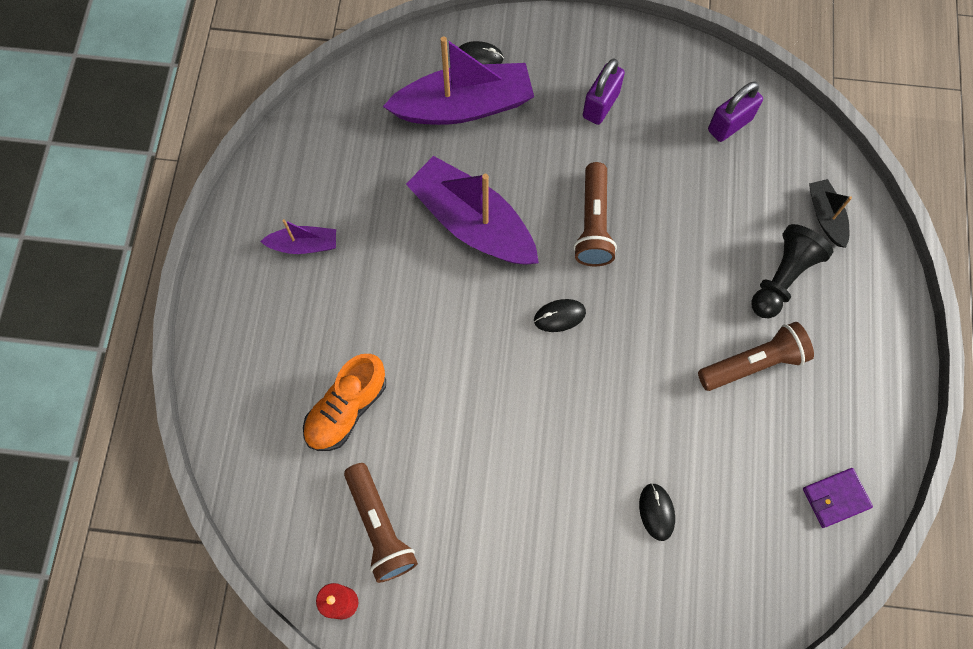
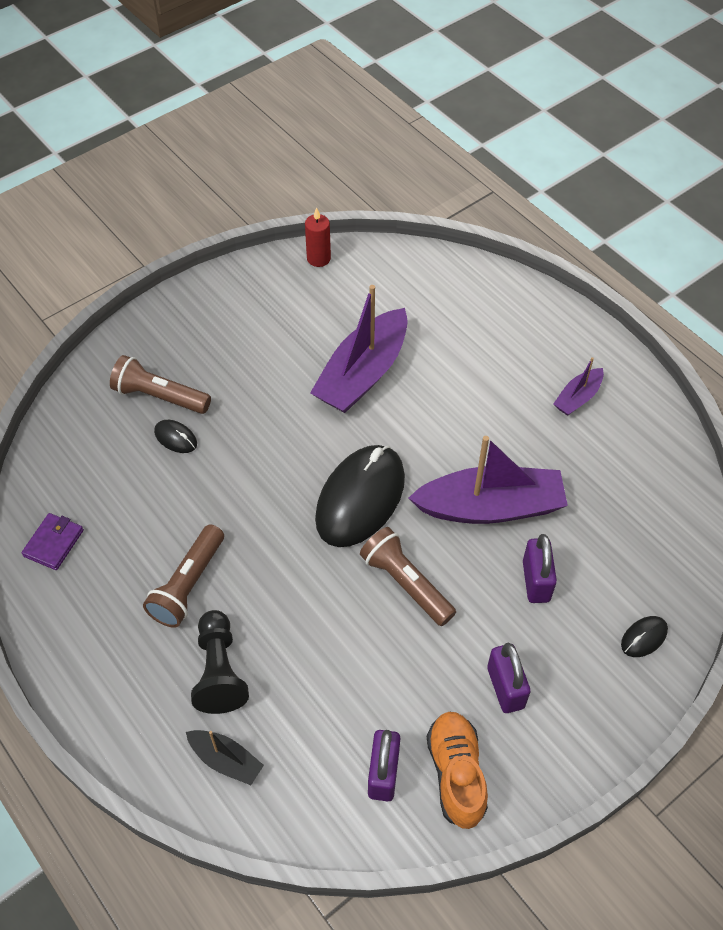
camera: 135 degrees right, 15 degrees down
orange shoe [303,354,386,451] -> orange shoe moved to [427,712,488,829]
brown flashlight [344,463,418,583] -> brown flashlight moved to [110,355,211,414]
purple boat [383,36,534,125] -> purple boat moved to [310,285,408,413]
black mouse [534,299,586,332] -> black mouse [315,445,405,547], size x2.40
none -> purple padlock [523,534,557,603]

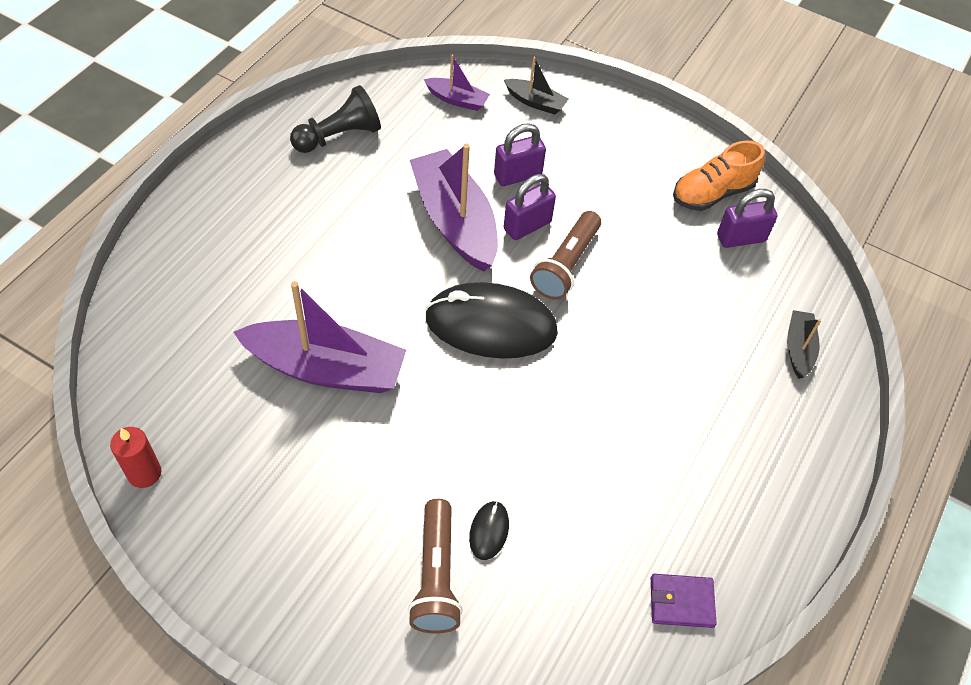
camera: 115 degrees left, 0 degrees up
brown flashlight [143,524,224,628] -> none
black pawn [191,610,249,714] -> black pawn moved to [290,85,381,153]
purple padlock [487,643,531,713] -> purple padlock moved to [504,174,556,240]
purple boat [553,357,604,416] -> purple boat moved to [424,54,490,111]
black mouse [621,616,668,657] -> black boat [504,57,568,114]

